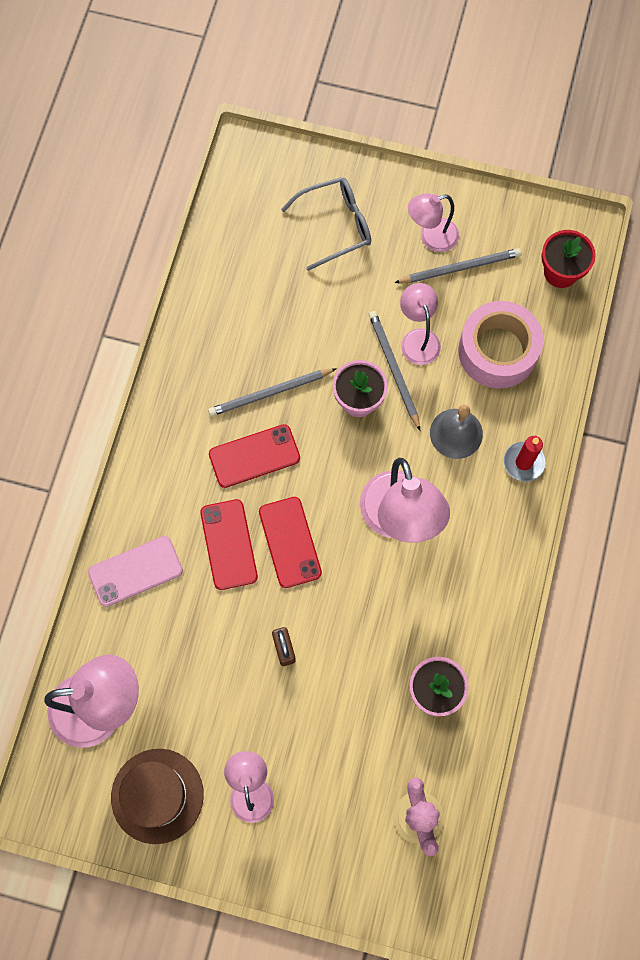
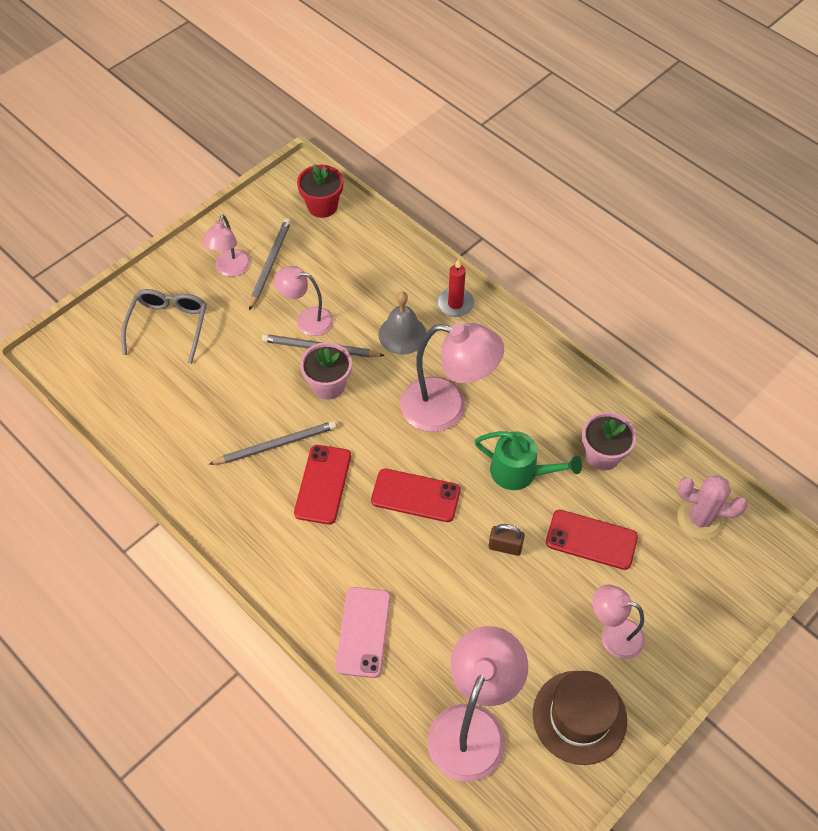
camera: 60 degrees left, 15 degrees down
red phone [200,499,258,590] -> red phone moved to [546,510,638,570]
grey pencil [208,368,337,416] -> grey pencil turned 120 degrees counterclockwise [209,421,336,465]
pink tape [458,301,543,389] -> none
none -> green watering can [475,431,582,490]

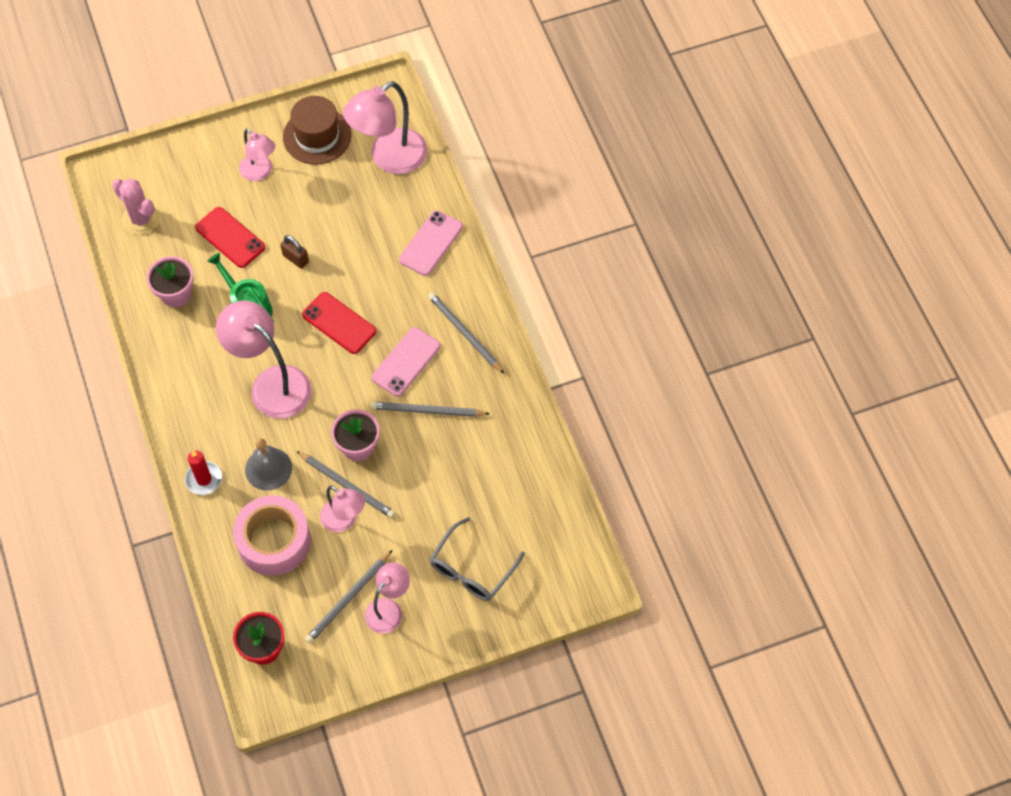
camera: 155 degrees left, 5 degrees up
red phone [294,445,351,524] -> pink phone [371,327,440,397]
none -> pink tape [233,495,311,576]
none -> grey pencil [428,292,504,374]

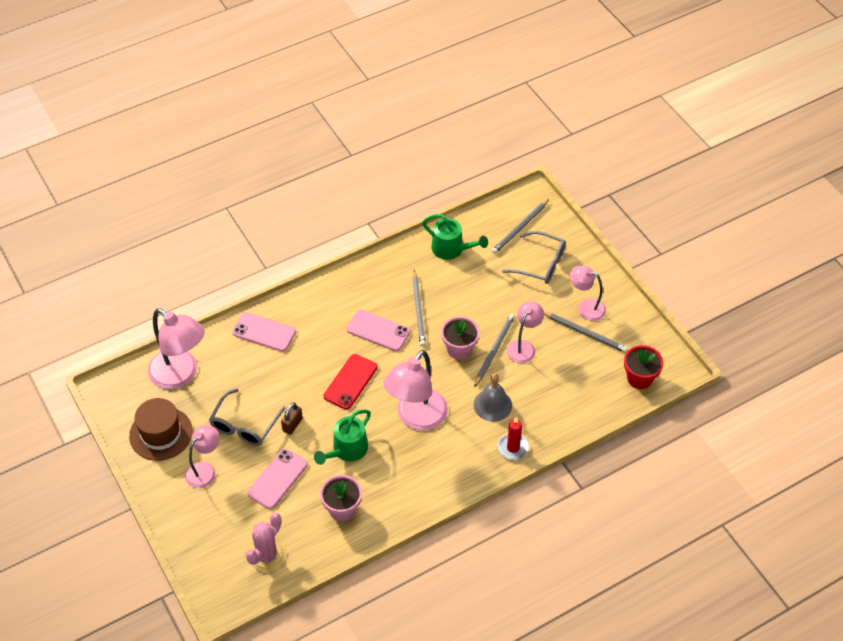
camera: 100 degrees left, 10 degrees down
red phone [195,207,265,268] -> pink phone [247,449,308,509]
pink tape [233,495,311,576] -> none
grey pencil [428,292,504,374] -> grey pencil moved to [492,199,549,254]
none -> grey glasses [209,388,285,446]
none -> green watering can [422,214,488,260]

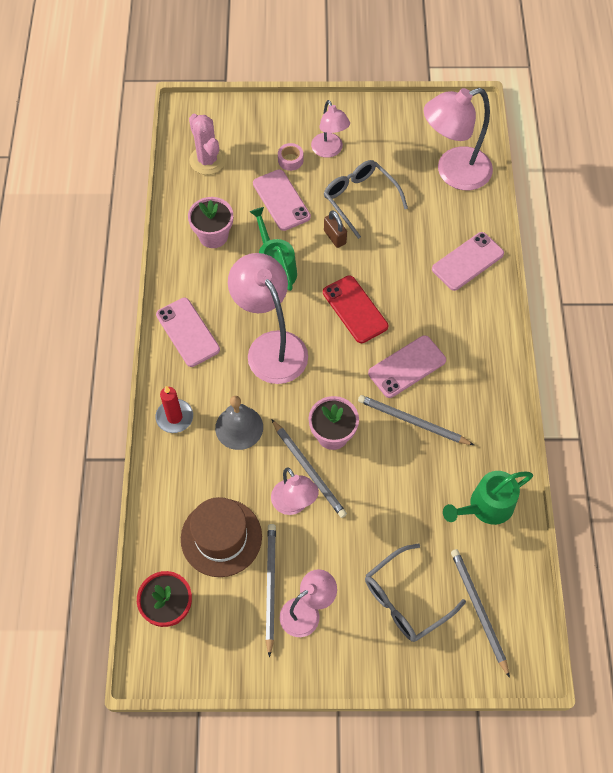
camera: 120 degrees right, 10 degrees up
brown hat [129,398,193,461] -> brown hat moved to [181,497,262,577]
grey pencil [544,312,628,353] -> grey pencil turned 120 degrees clockwise [266,524,276,658]
none -> pink phone [156,298,220,367]
none -> pink tape [278,143,304,171]

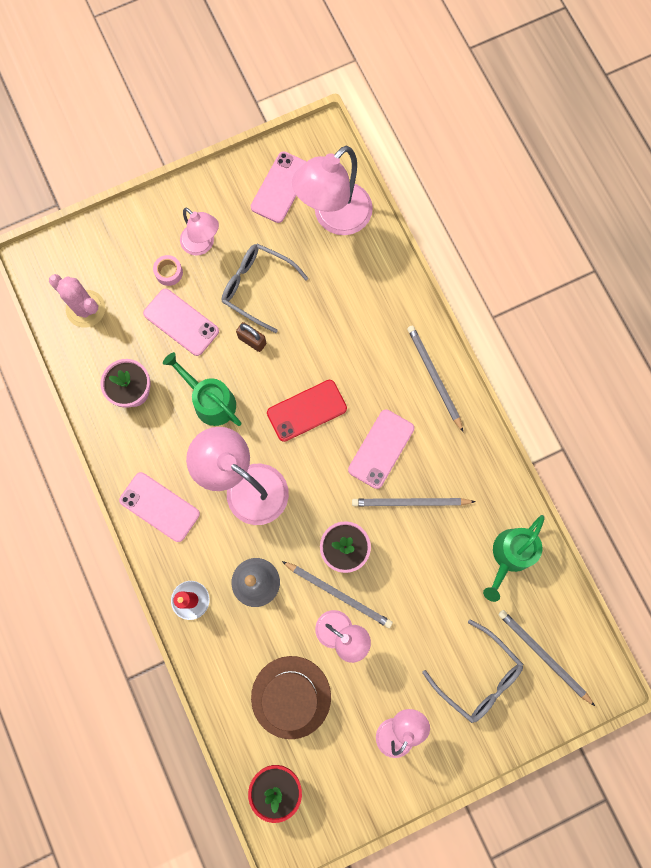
camera: 25 degrees left, 15 degrees up
grey pencil [266,524,276,658] -> grey pencil moved to [407,325,463,432]
red phone [323,275,388,343] -> red phone turned 60 degrees counterclockwise [267,380,347,442]
grey glasses [365,544,466,642] -> grey glasses turned 75 degrees counterclockwise [422,619,523,723]
pink phone [432,232,504,291] -> pink phone moved to [251,151,307,223]

